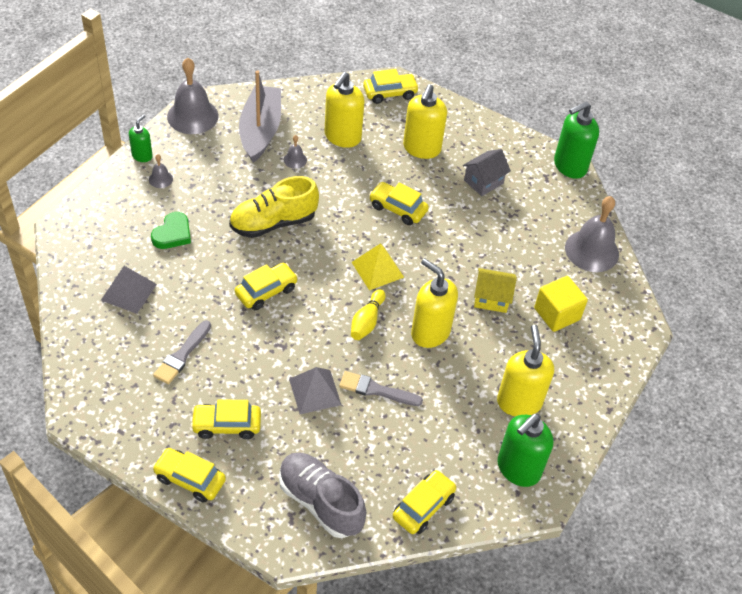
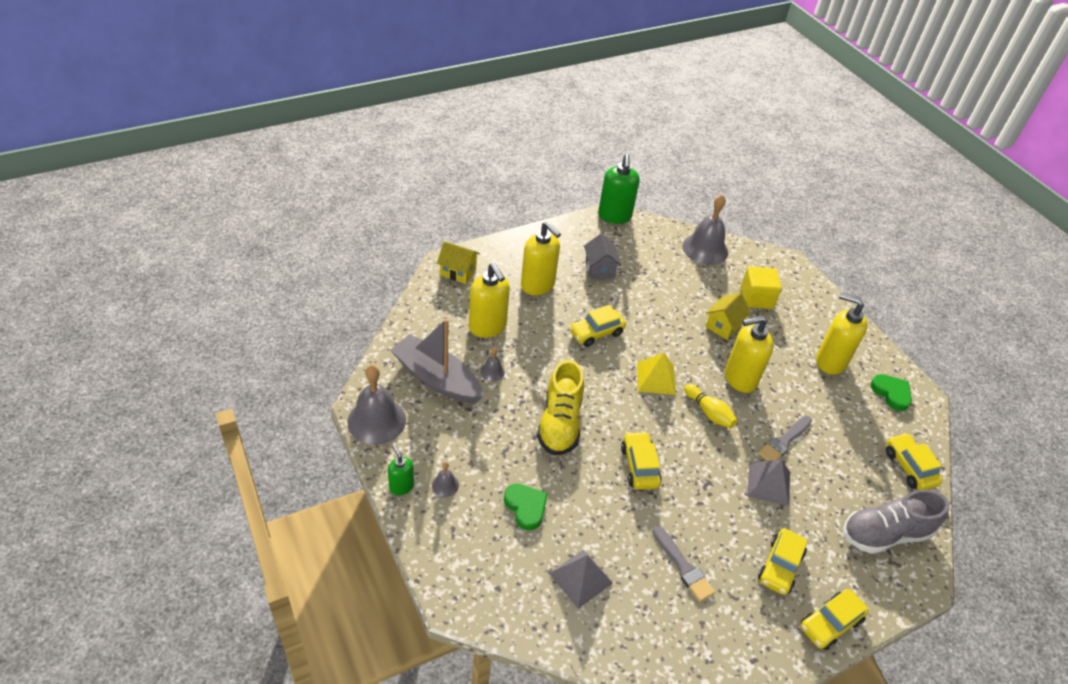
camera: 60 degrees left, 5 degrees down
yellow car [363,69,419,104] -> yellow house [437,241,480,284]
green soap dispenser [497,414,553,487] -> green heart [870,374,912,411]

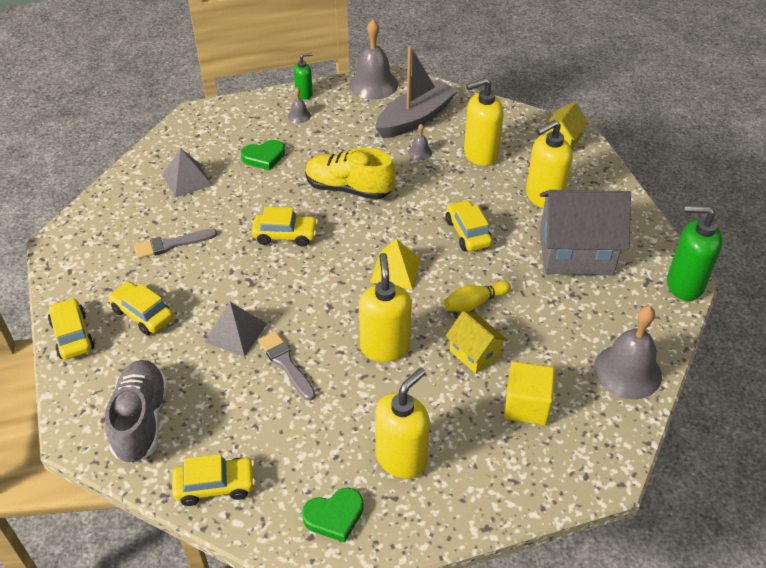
camera: 105 degrees right, 0 degrees up
grey house [584,234,621,279] -> grey house [539,190,631,275], size x1.95
yellow bowling pin [684,384,737,428] -> yellow bowling pin moved to [444,281,511,312]

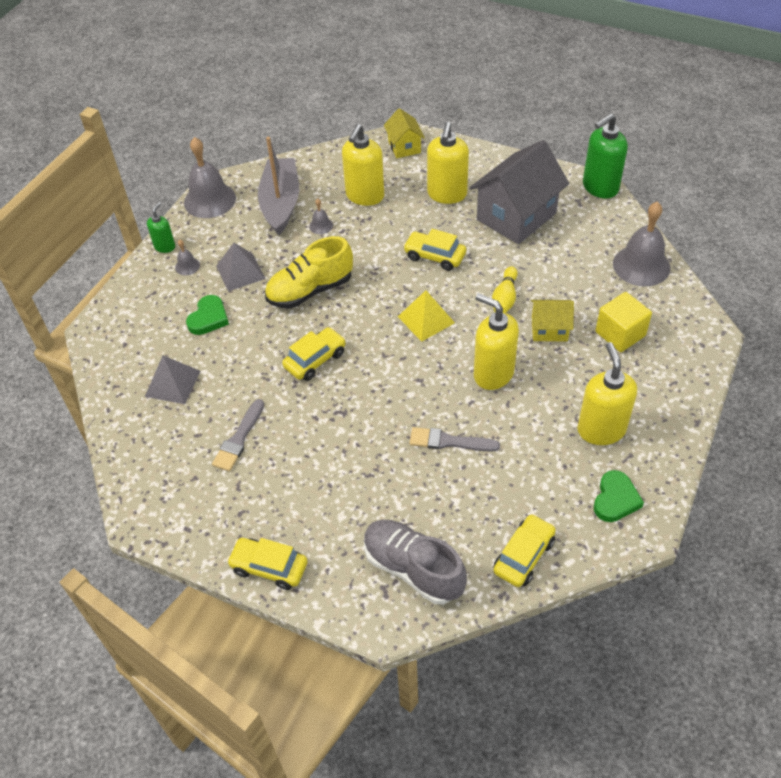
camera: 45 degrees left, 5 degrees up
yellow car [108,282,173,335] -> none
grey pyramid [205,302,267,357] -> grey pyramid moved to [216,243,266,292]

